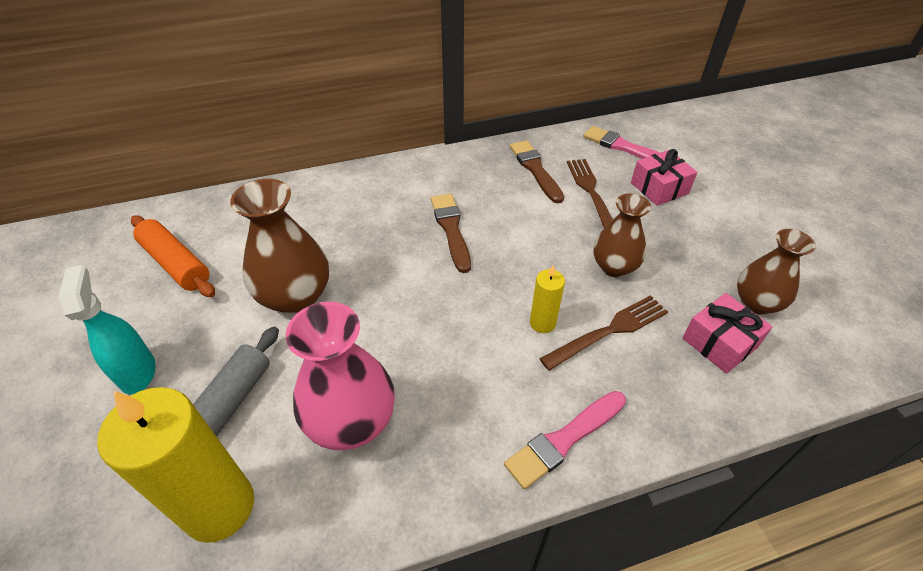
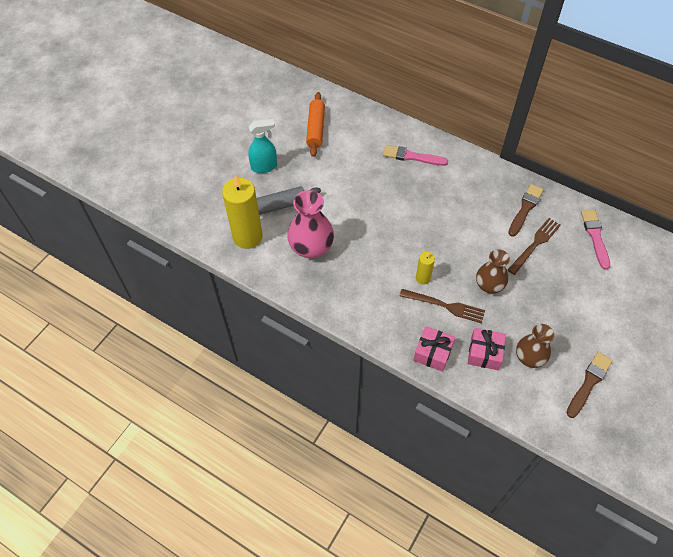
camera: 50 degrees right, 10 degrees up
turquoise spray bottle [58,265,156,395] -> turquoise spray bottle turned 45 degrees clockwise [248,119,277,173]
brown vase [230,179,329,314] -> none
brown brush [431,194,471,273] -> brown brush moved to [567,352,613,418]
pink brush [504,391,626,489] -> pink brush moved to [383,145,448,166]
pink gift [631,149,697,206] -> pink gift moved to [413,326,455,372]

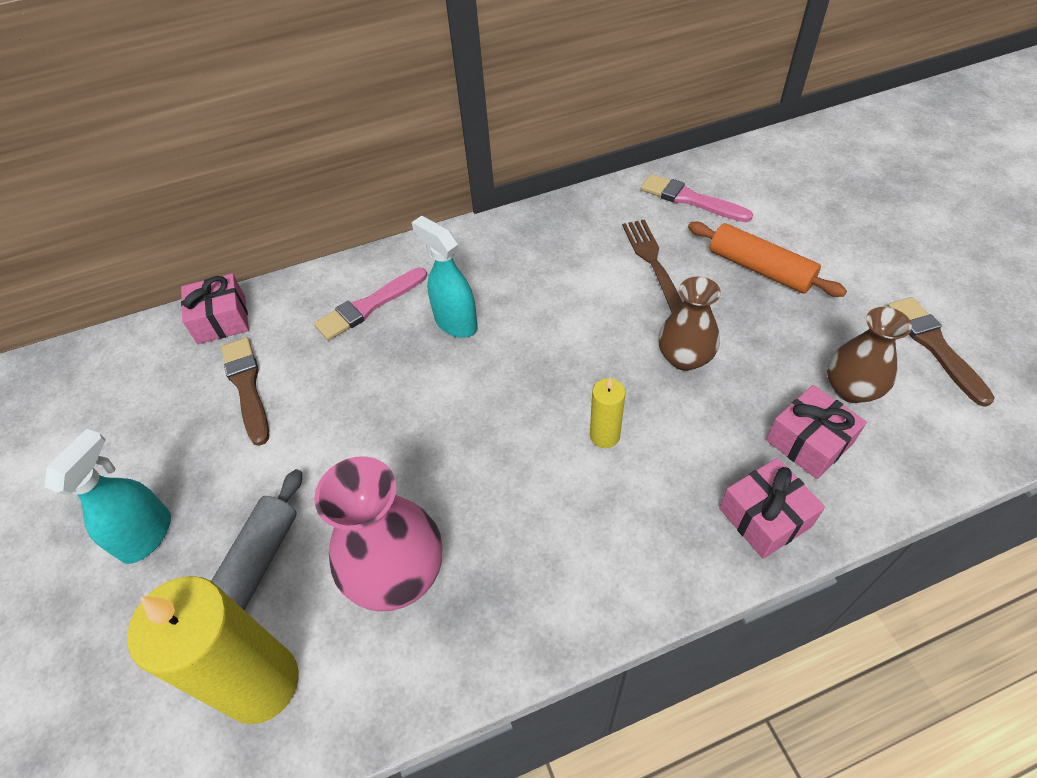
camera: 50 degrees left, 5 degrees down
orange rolling pin [306,92,325,157] -> orange rolling pin moved to [688,221,847,297]
brown fork [400,289,485,323] -> none
brown brush [508,184,544,237] -> brown brush moved to [221,338,269,446]
none -> pink gift [181,274,249,344]
none -> turquoise spray bottle [411,216,478,338]

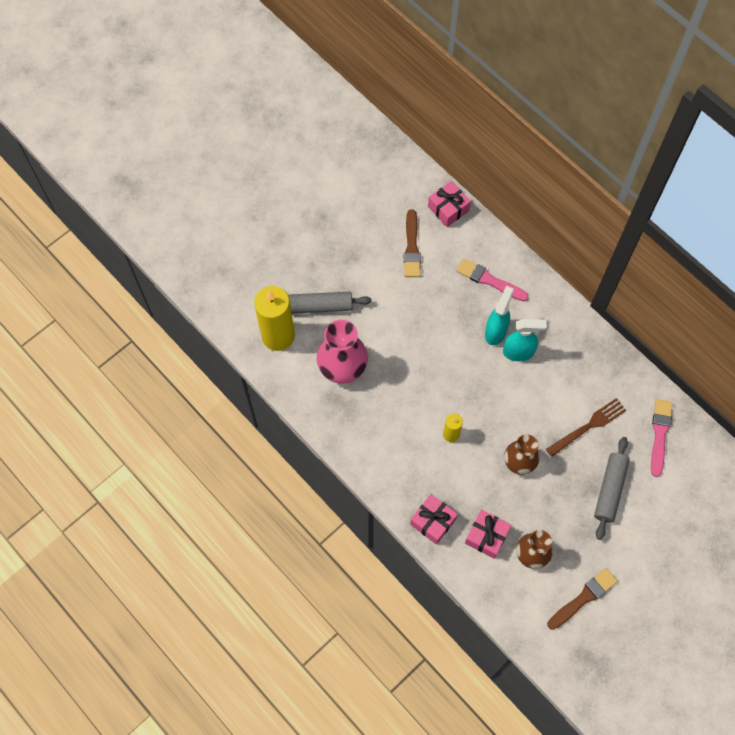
camera: 65 degrees right, 15 degrees up
turquoise spray bottle [45,429,171,564] -> turquoise spray bottle moved to [503,319,547,361]
brown brush [221,338,269,446] -> brown brush turned 135 degrees clockwise [404,209,421,277]
orange rolling pin [688,221,847,297] -> grey rolling pin [594,437,630,540]

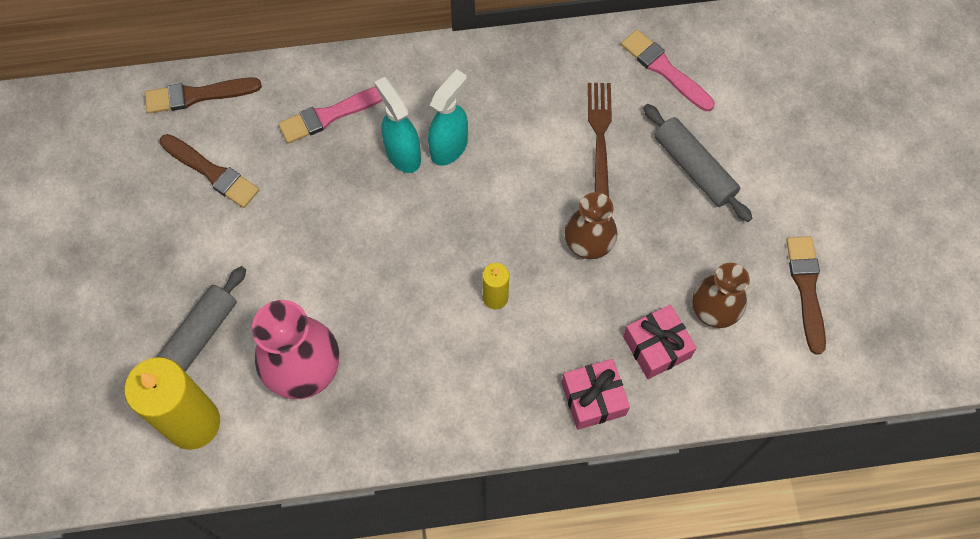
camera: 55 degrees left, 0 degrees up
pink gift [428,181,471,227] -> brown brush [145,77,262,114]

